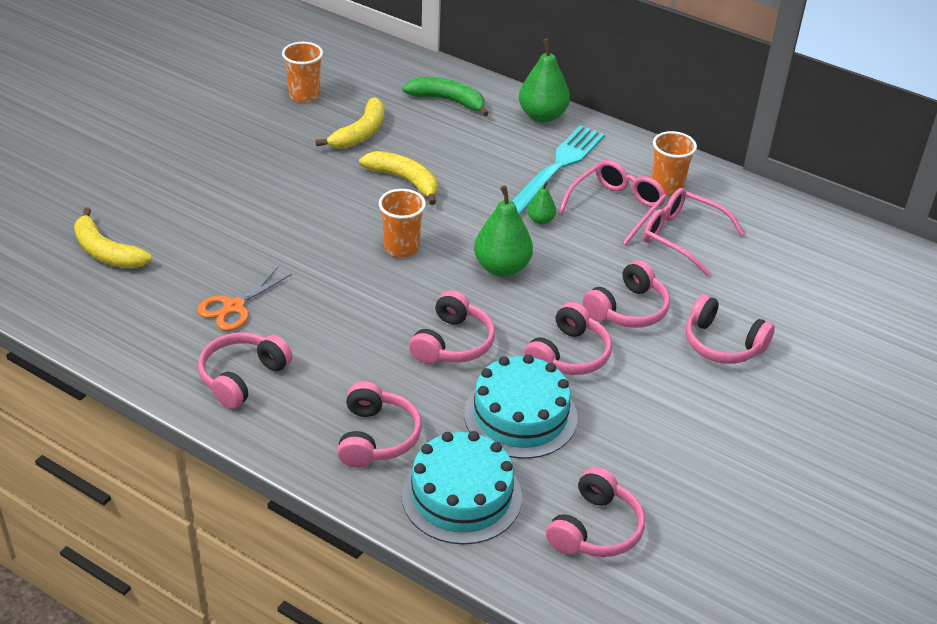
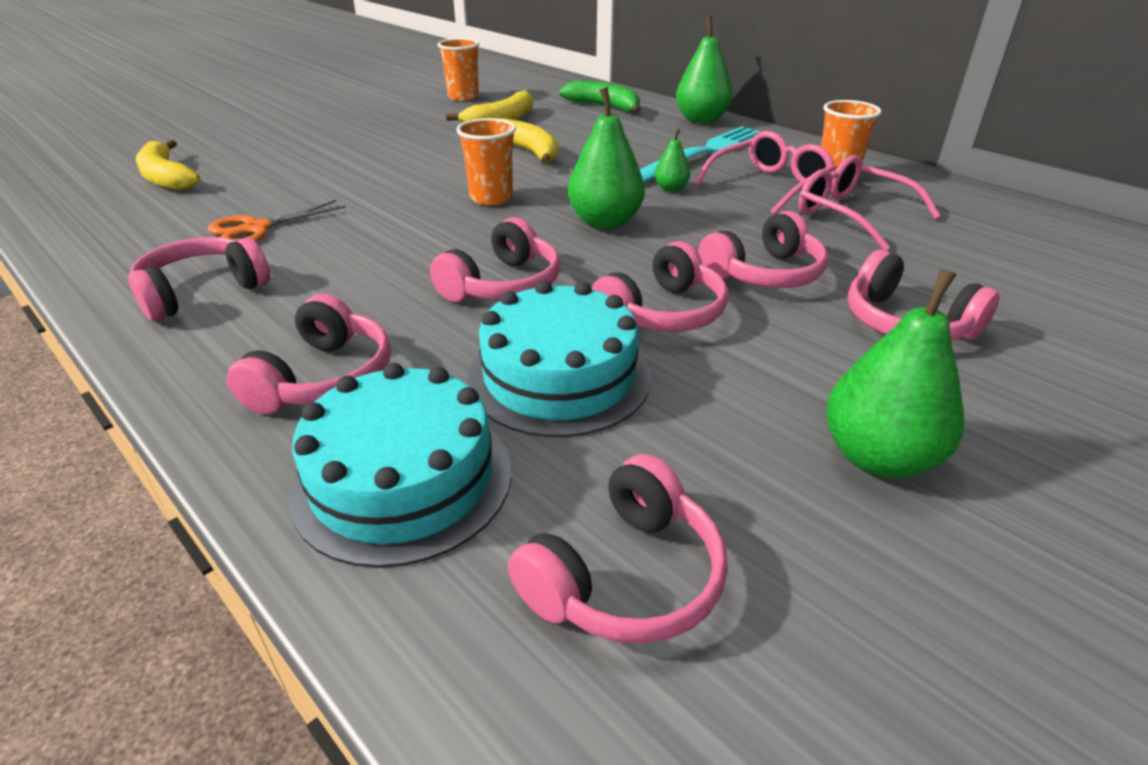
camera: 15 degrees right, 5 degrees down
none -> green pear [826,269,964,478]

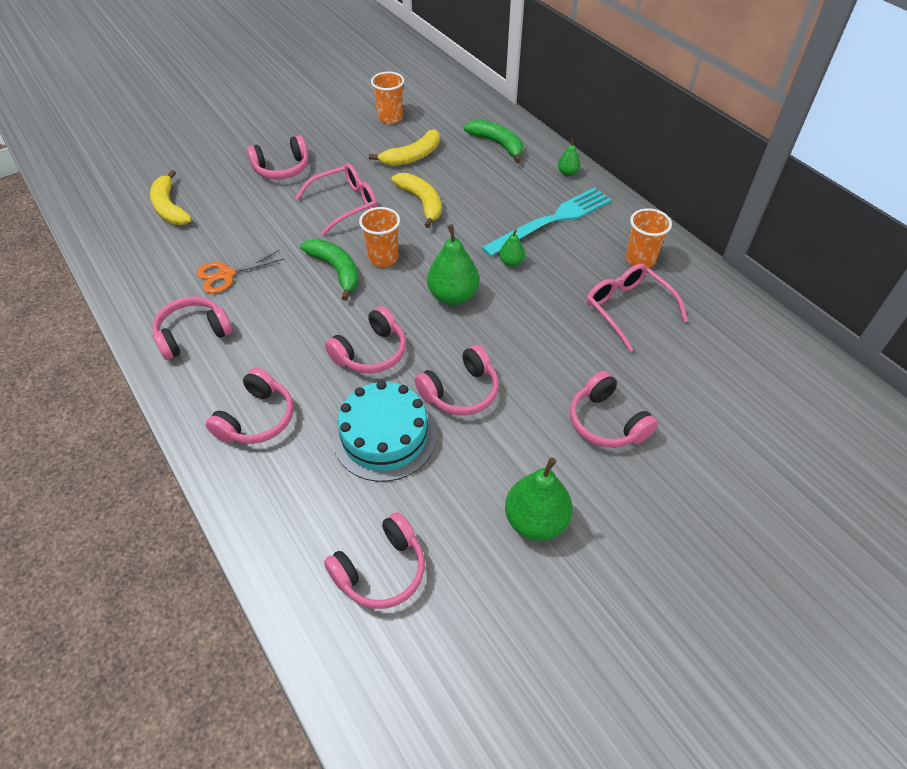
camera: 10 degrees right, 15 degrees up
turquoise cake [288,363,511,568] -> none
green pear [676,16,733,124] -> green pear [558,138,581,176], size x0.52
pink glasses [694,131,836,215] -> pink glasses moved to [295,163,377,235]
pink headphones [698,211,828,288] -> pink headphones moved to [247,135,308,179]
none -> green banana [300,239,359,301]

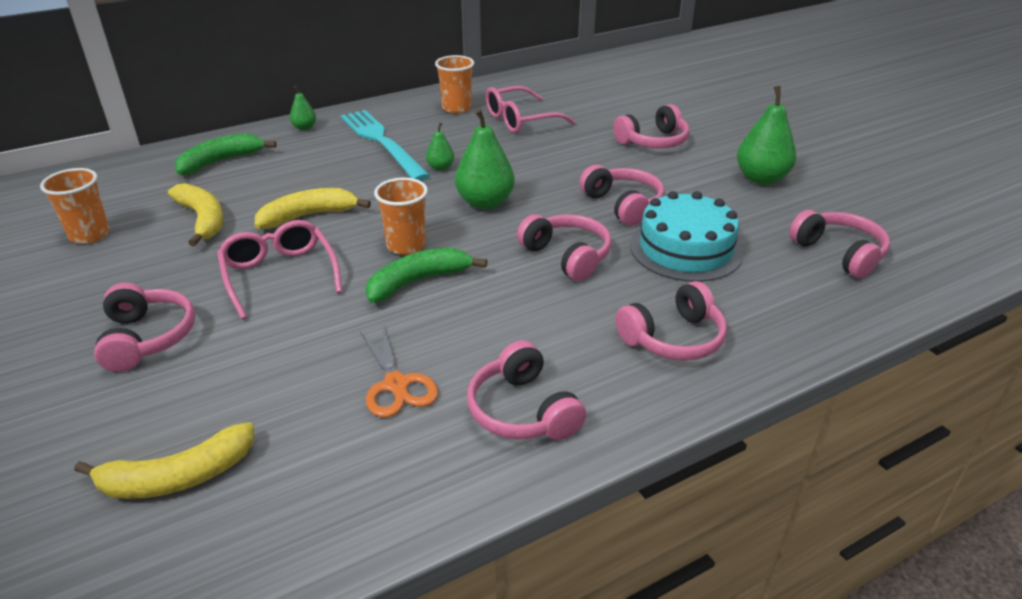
camera: 85 degrees left, 15 degrees down
pink headphones [206,368,293,444] -> pink headphones turned 120 degrees clockwise [615,281,727,361]

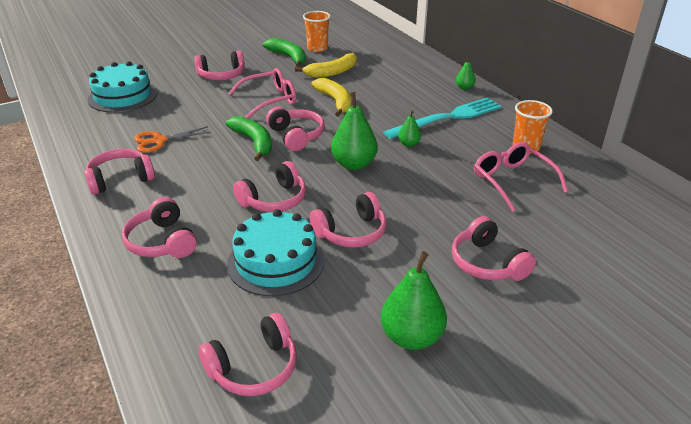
camera: 90 degrees right, 0 degrees up
yellow banana [74,422,254,499] -> turquoise cake [88,61,157,113]
green banana [174,133,276,175] -> green banana moved to [263,38,306,67]
orange cup [374,178,428,255] -> pink headphones [266,107,325,151]

